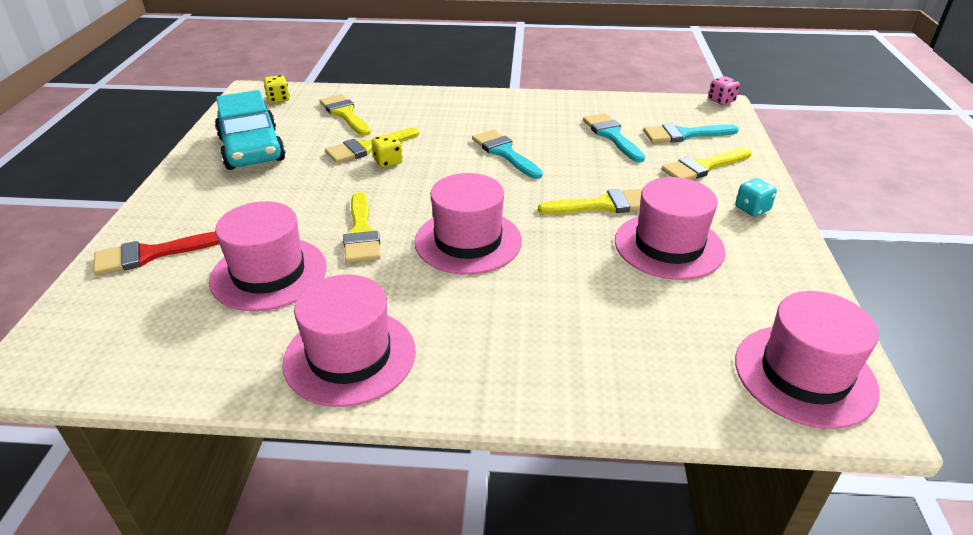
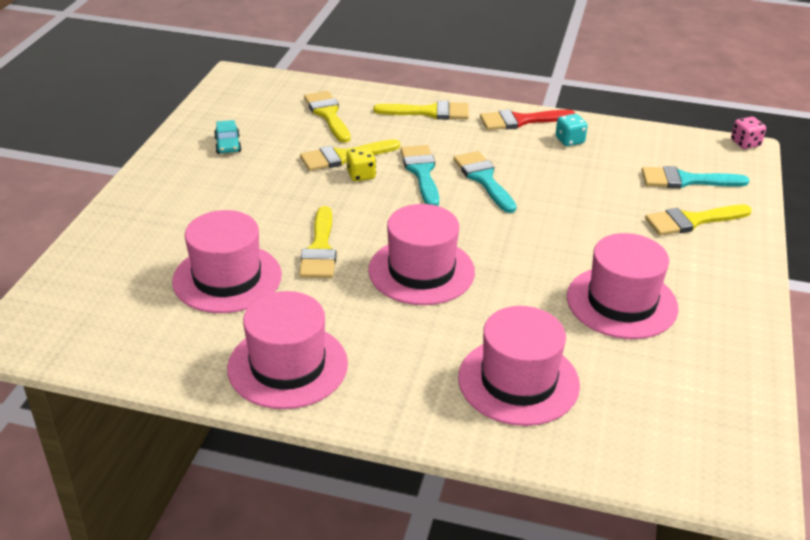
camera: 10 degrees right, 0 degrees up
red brush [93,232,219,275] -> red brush moved to [480,109,576,130]
turquoise car [215,90,286,170] -> turquoise car [214,120,241,154], size x0.42
yellow dice [264,75,290,103] -> none
yellow brush [538,189,642,214] -> yellow brush moved to [373,101,469,120]
turquoise brush [583,113,645,162] -> turquoise brush moved to [400,145,439,206]
pink hat [735,291,880,429] -> pink hat moved to [458,306,580,426]
turquoise dice [736,178,777,216] -> turquoise dice moved to [556,114,588,146]

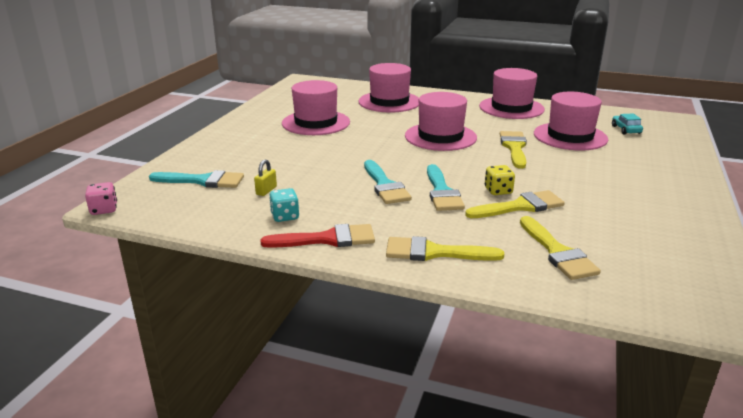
camera: 175 degrees left, 10 degrees down
turquoise car [214,120,241,154] -> turquoise car moved to [612,113,643,134]
yellow brush [645,205,752,236] -> none
none -> yellow padlock [254,160,277,196]

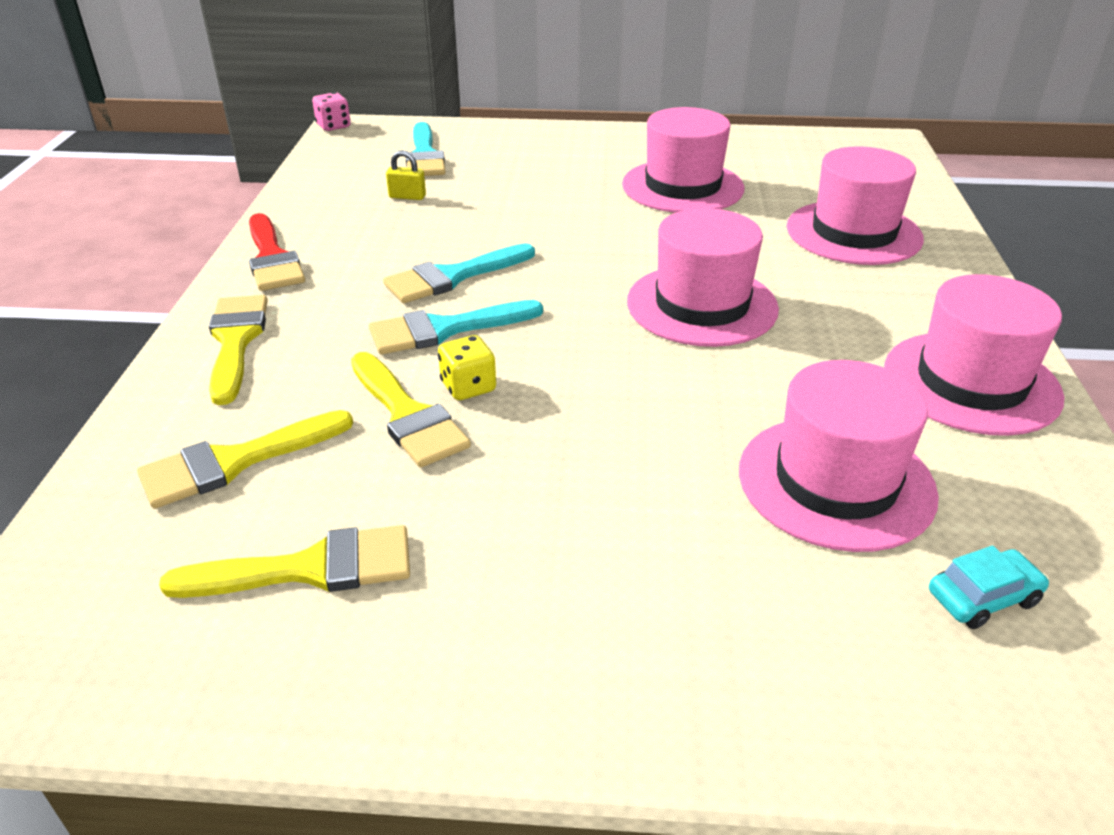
camera: 75 degrees right, 10 degrees up
turquoise dice [269,188,299,222] -> none
yellow brush [500,131,527,169] -> yellow brush moved to [159,525,410,598]

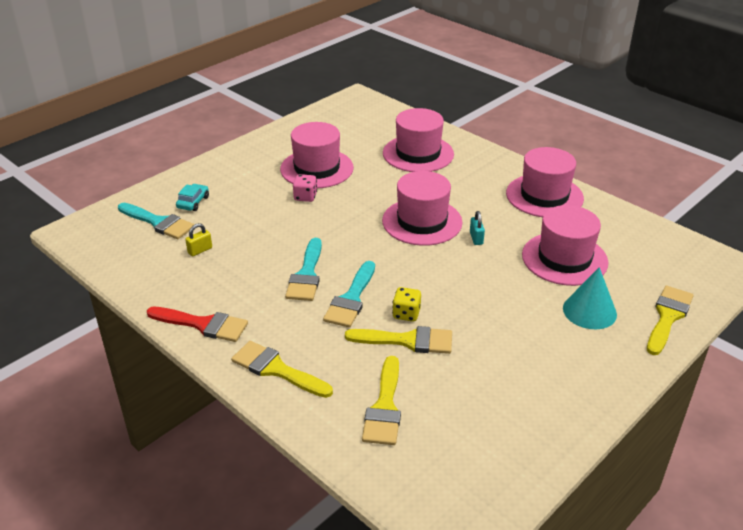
camera: 50 degrees left, 0 degrees up
yellow brush [159,525,410,598] -> yellow brush moved to [647,286,694,355]
pink dice [312,92,351,131] -> pink dice moved to [293,174,317,202]
turquoise car [929,546,1049,629] -> turquoise car moved to [176,184,209,211]
none -> turquoise padlock [470,211,485,245]
none -> turquoise cone [563,267,617,329]

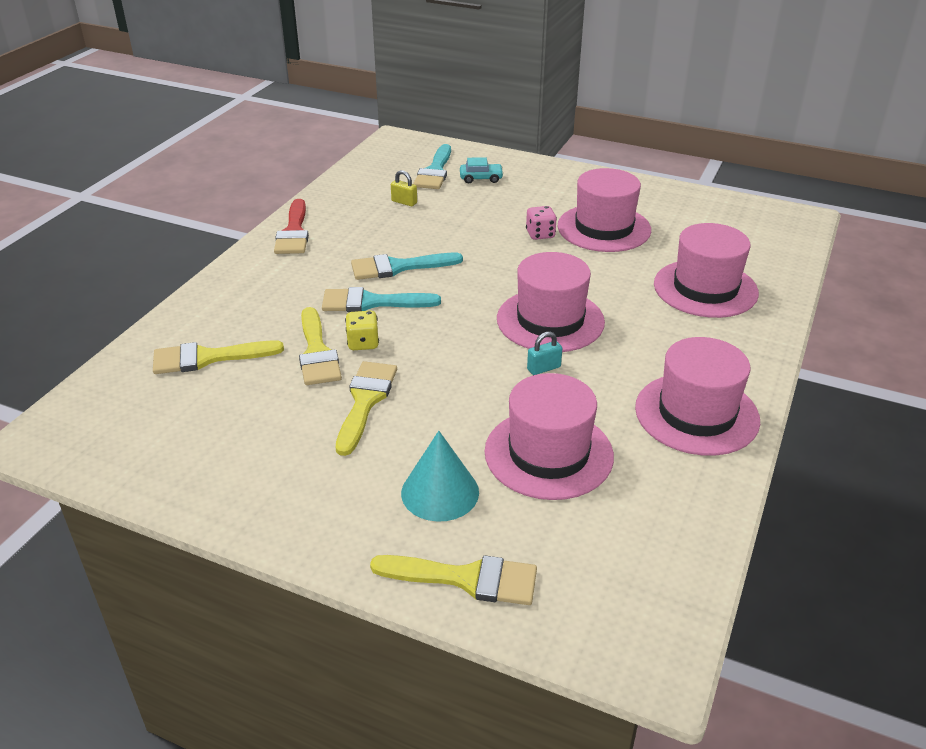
camera: 70 degrees right, 0 degrees up
yellow brush [231,341,333,398] -> yellow brush moved to [336,361,397,456]

